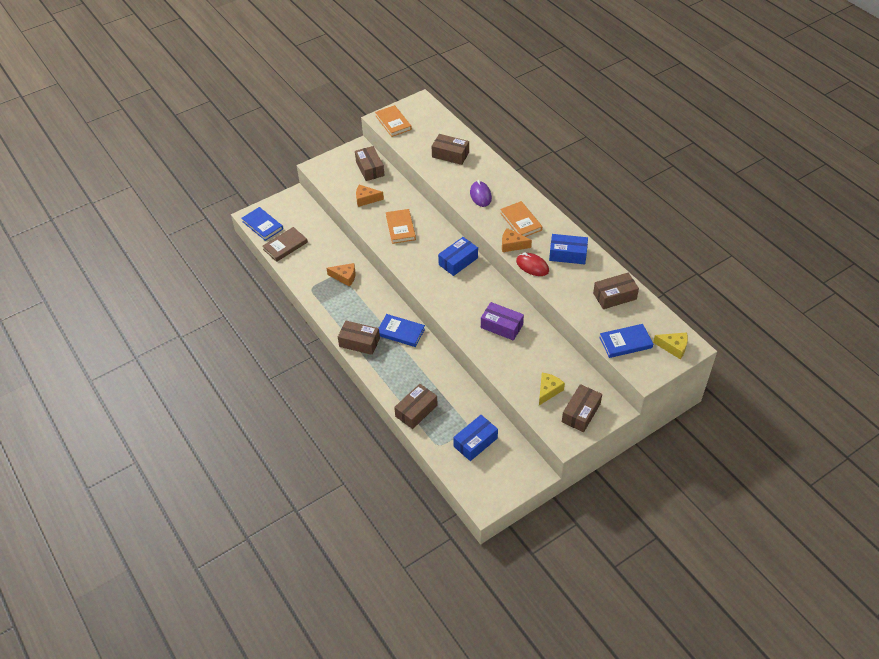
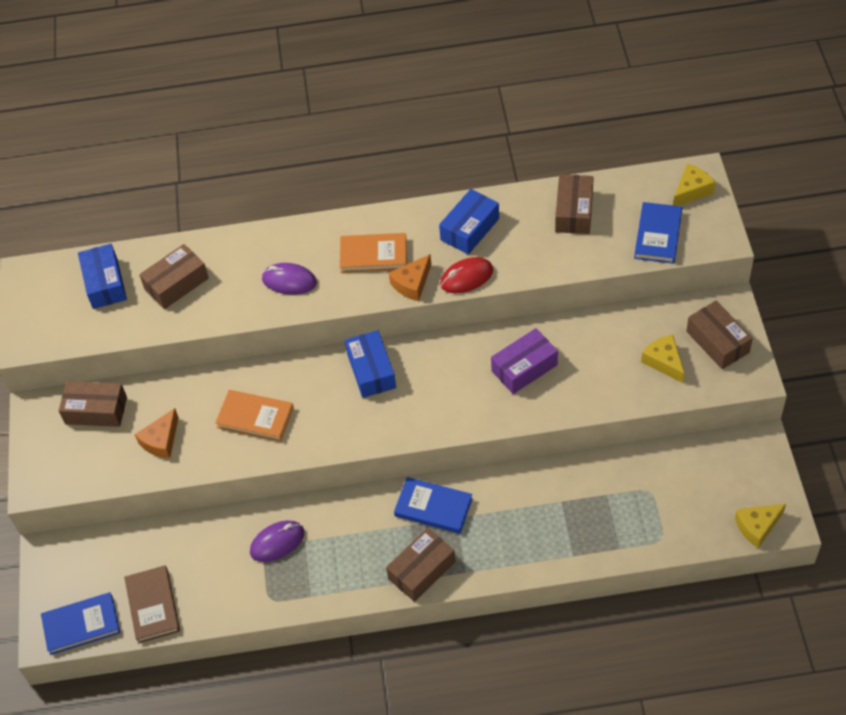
camera: 60 degrees left, 5 degrees up
orange cheese [327,263,356,287] -> purple mouse [250,521,305,562]
orange book [375,105,412,137] -> none
blue book [379,314,425,347] -> blue book turned 60 degrees clockwise [394,477,473,534]
brown box [394,384,438,429] -> none
blue box [453,415,498,461] -> blue box moved to [78,244,127,309]
none -> yellow cheese [735,504,786,548]

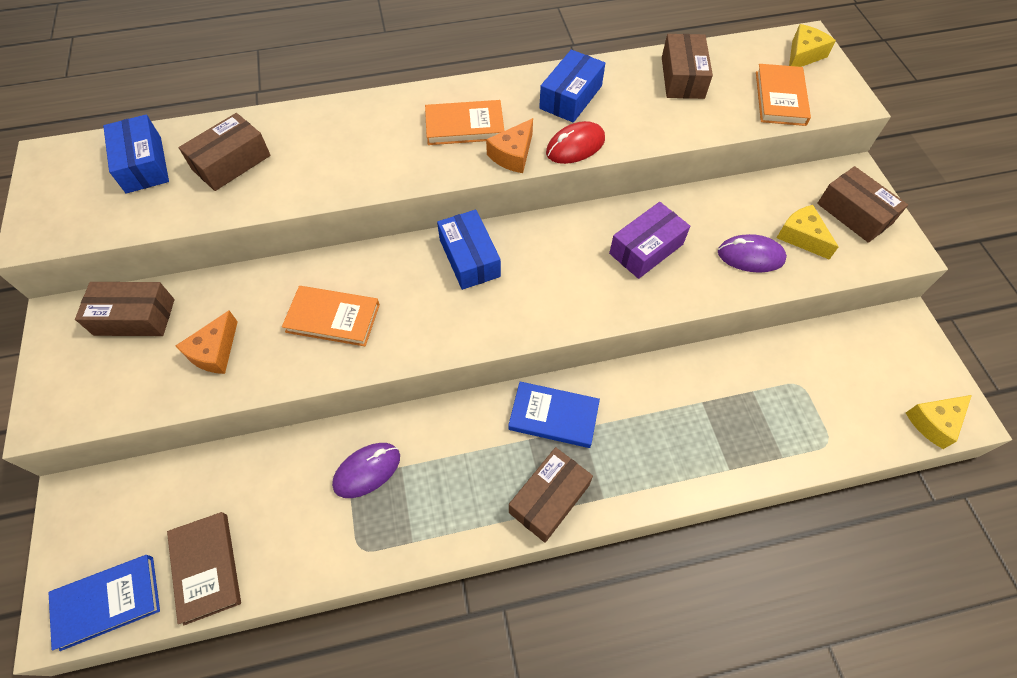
camera: 10 degrees left, 5 degrees up
purple mouse [262,263,317,295] -> purple mouse moved to [718,234,787,273]
blue book [634,202,682,264] -> orange book [756,64,811,126]

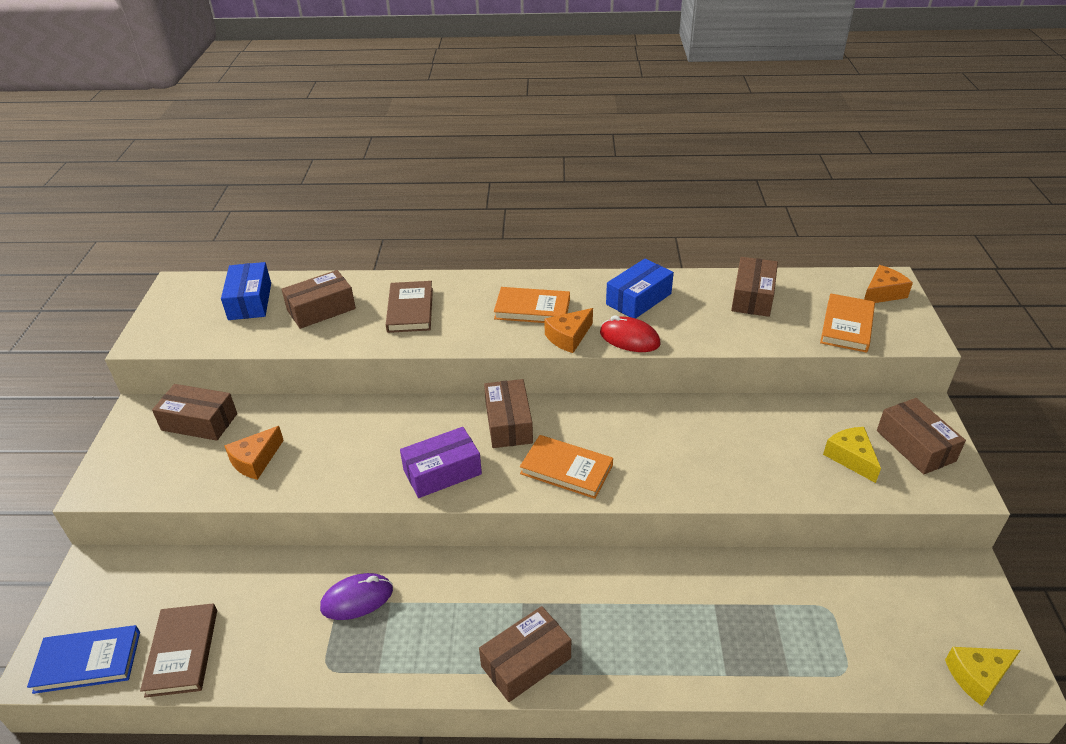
camera: 15 degrees right, 20 degrees down
orange book [282,286,380,346] -> orange book moved to [520,435,613,499]
blue box [437,210,501,290] -> brown box [484,379,533,448]
blue book [508,381,600,448] -> none
red mouse [546,121,605,164] -> red mouse turned 45 degrees clockwise [600,315,661,352]
purple box [609,202,690,279] -> purple box moved to [400,427,482,498]
purple mouse [718,234,787,273] -> none
yellow cheese [789,24,836,67] -> orange cheese [864,265,913,303]
none -> brown book [386,281,433,333]

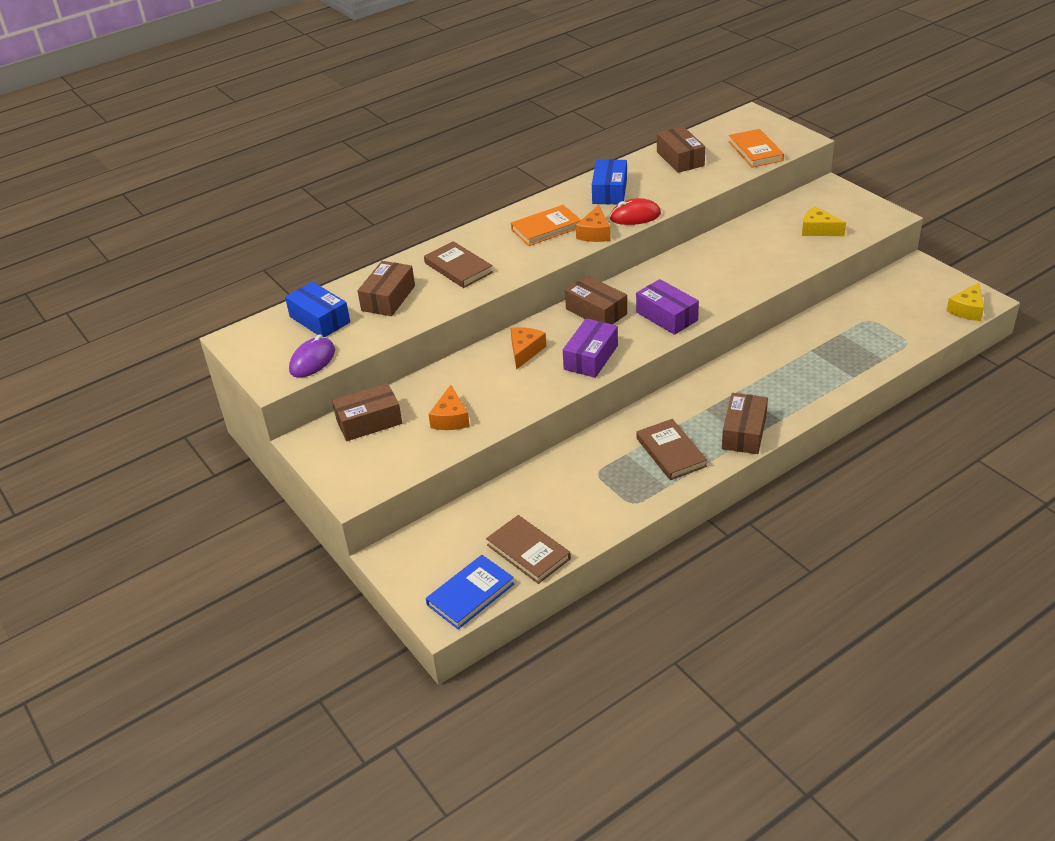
camera: 35 degrees left, 0 degrees up
purple mouse [320,573,393,620] -> purple mouse moved to [289,334,335,378]
orange book [520,435,613,499] -> purple box [636,279,699,335]
orange cheese [864,265,913,303] -> orange cheese moved to [510,327,546,370]
brown box [877,398,966,474] -> none
none -> brown book [636,419,707,480]

